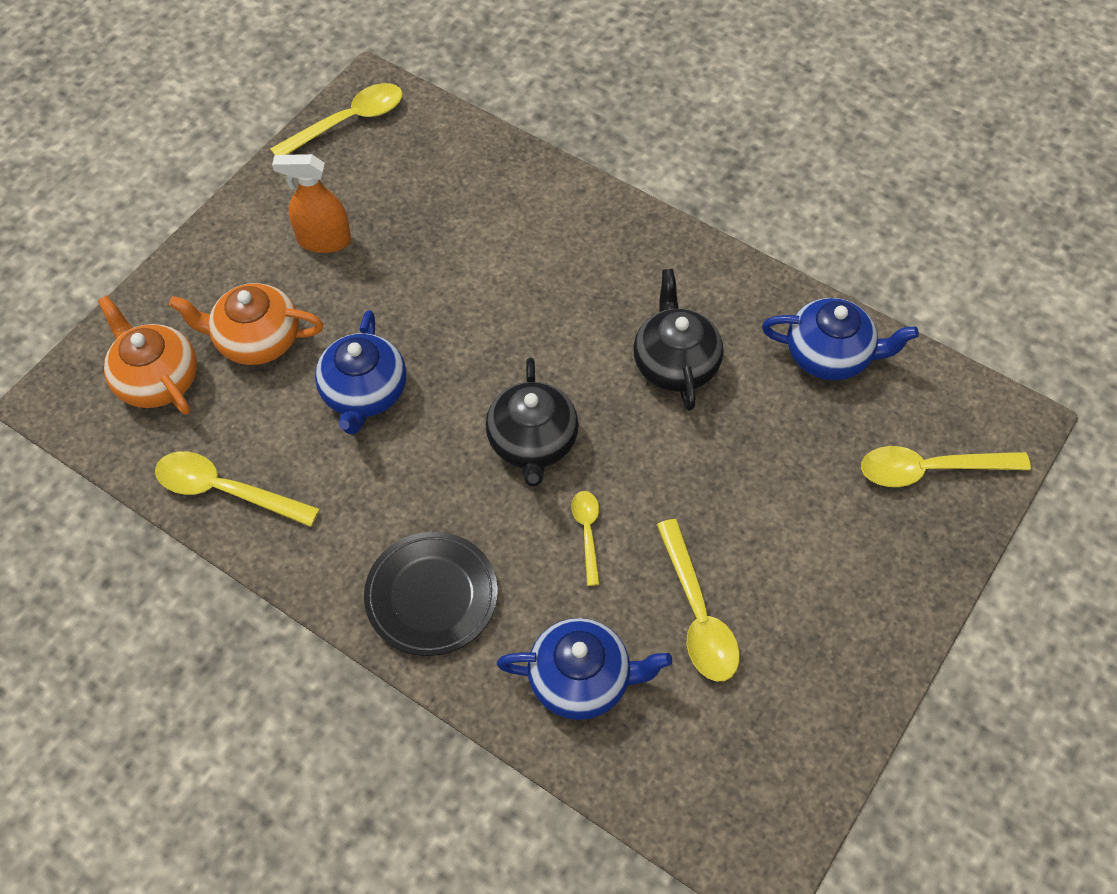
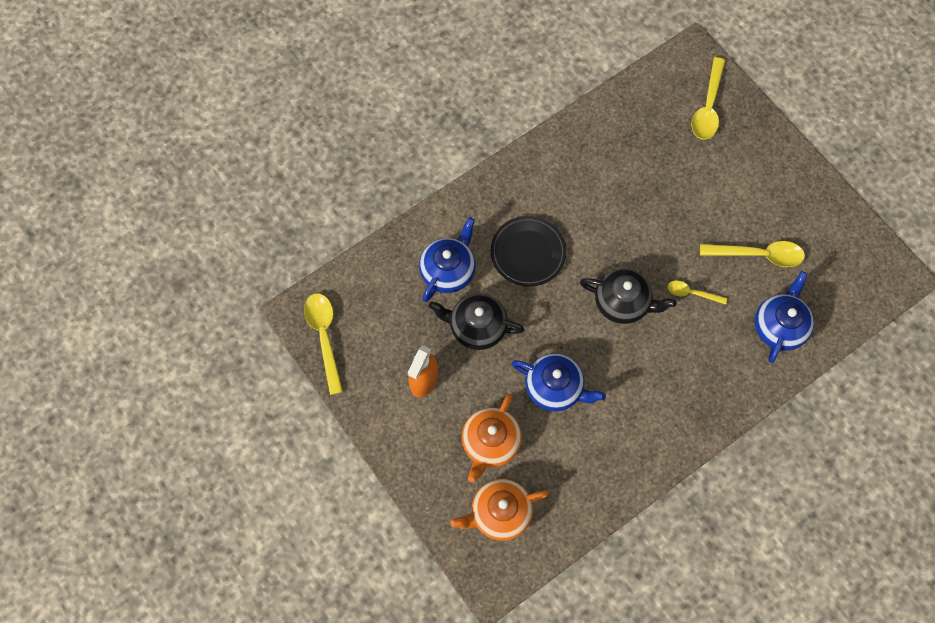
camera: 70 degrees left, 10 degrees up
yellow spoon [155,451,320,527] -> none
black plate [364,532,498,656] -> black plate moved to [490,216,567,287]
black teapot [633,269,723,411] -> black teapot moved to [429,293,525,350]
blue teapot [762,298,919,380] -> blue teapot moved to [419,217,476,302]

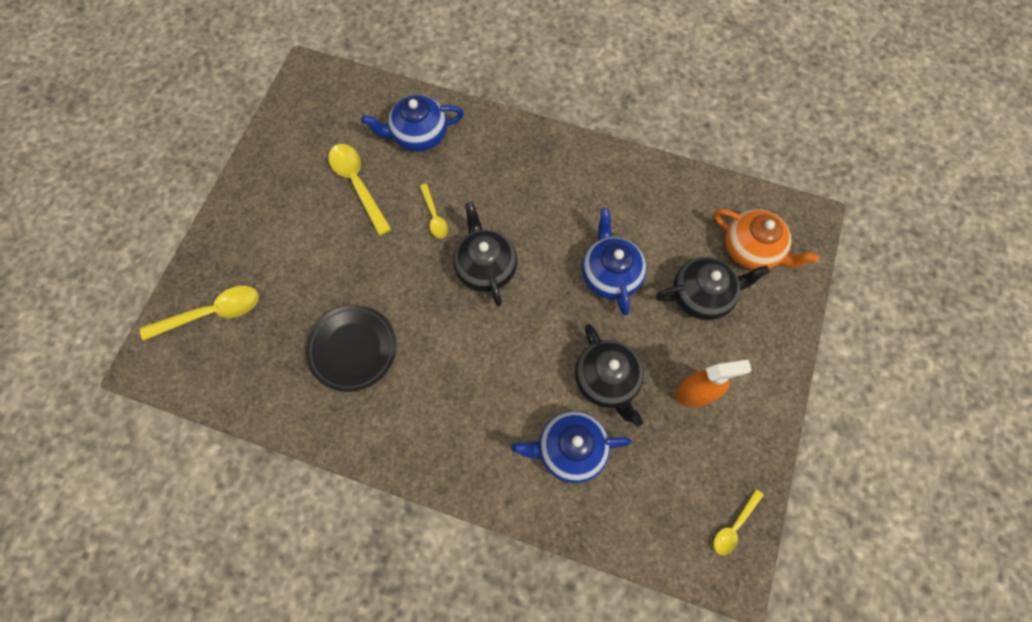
camera: 125 degrees left, 0 degrees up
yellow spoon [304,293,343,395] -> yellow spoon [714,489,764,555], size x0.58
orange teapot [462,394,522,482] -> black teapot [656,257,770,320]
black plate [490,216,567,287] -> black plate moved to [306,305,396,392]

